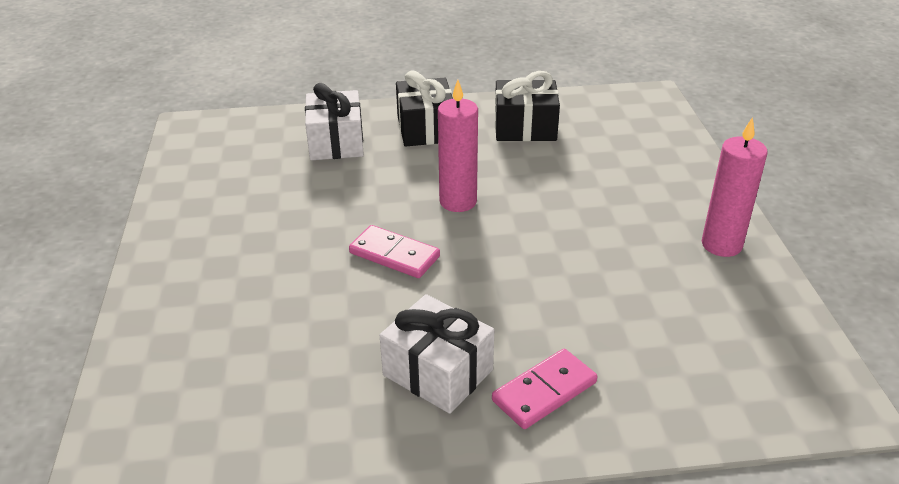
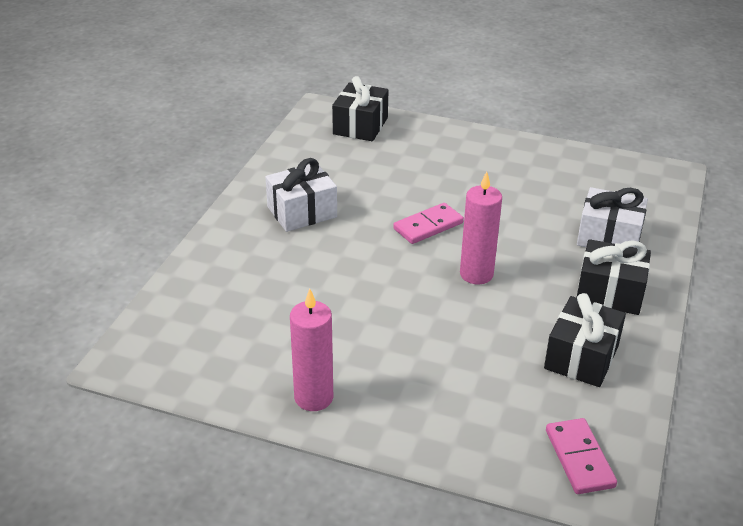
camera: 115 degrees right, 0 degrees up
pink domino [492,349,598,429] -> pink domino moved to [546,418,617,494]
none -> black gift [332,76,388,141]

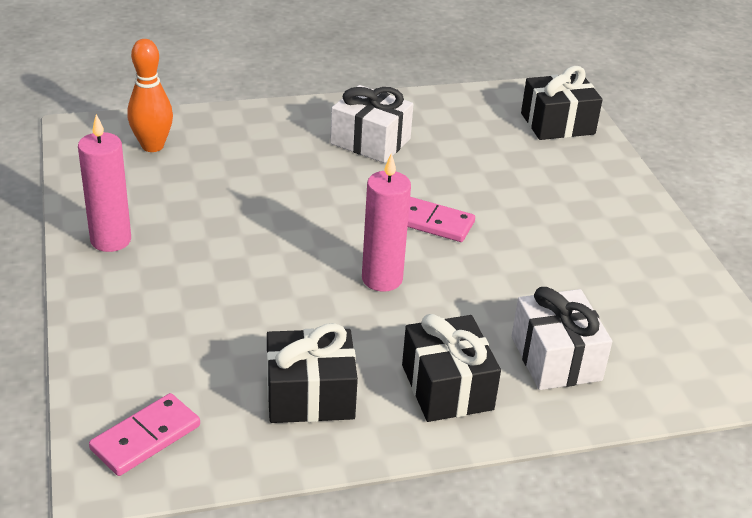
camera: 55 degrees right, 0 degrees up
none -> orange bowling pin [127,39,173,152]

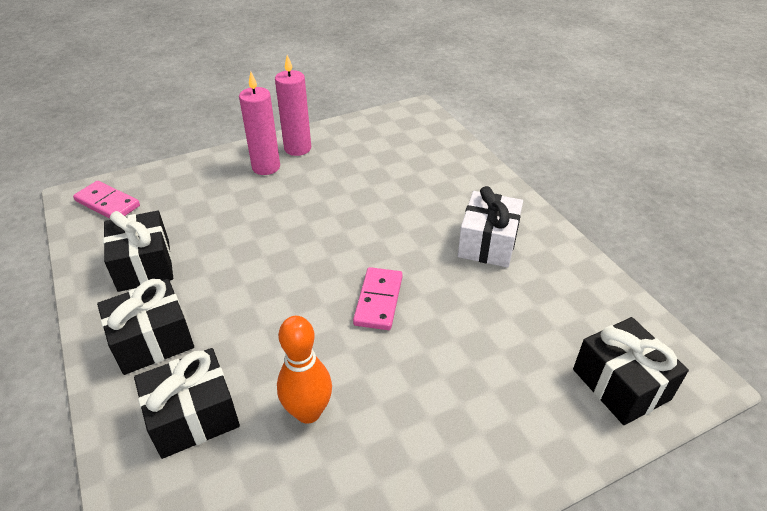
camera: 80 degrees right, 5 degrees up
orange bowling pin [127,39,173,152] -> orange bowling pin moved to [277,316,332,424]
pink candle [362,153,411,292] -> pink candle moved to [239,72,280,175]
white gift [512,287,612,390] -> black gift [134,348,240,459]

